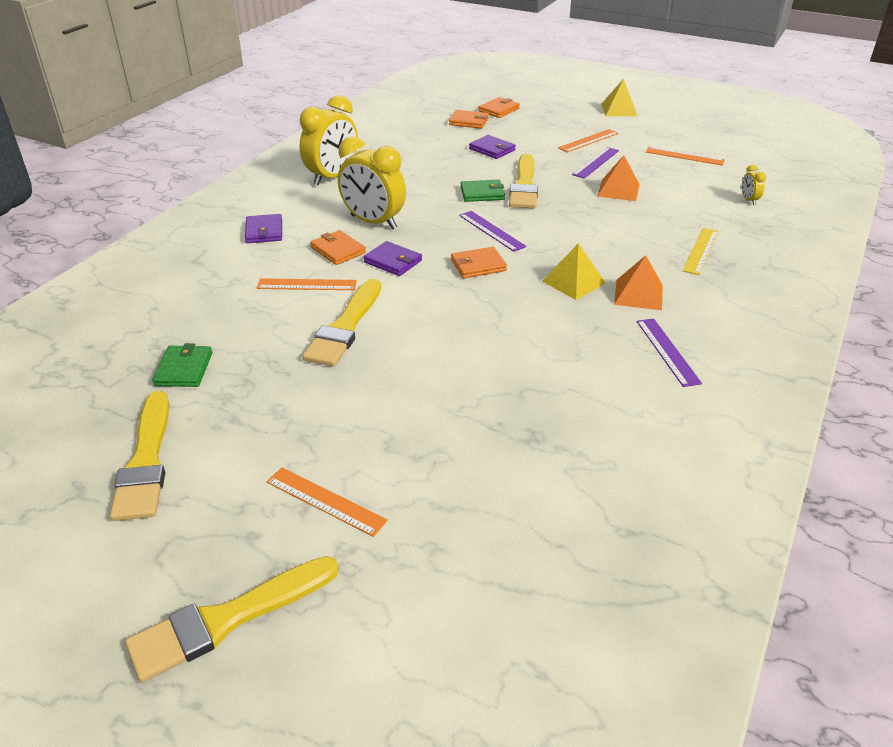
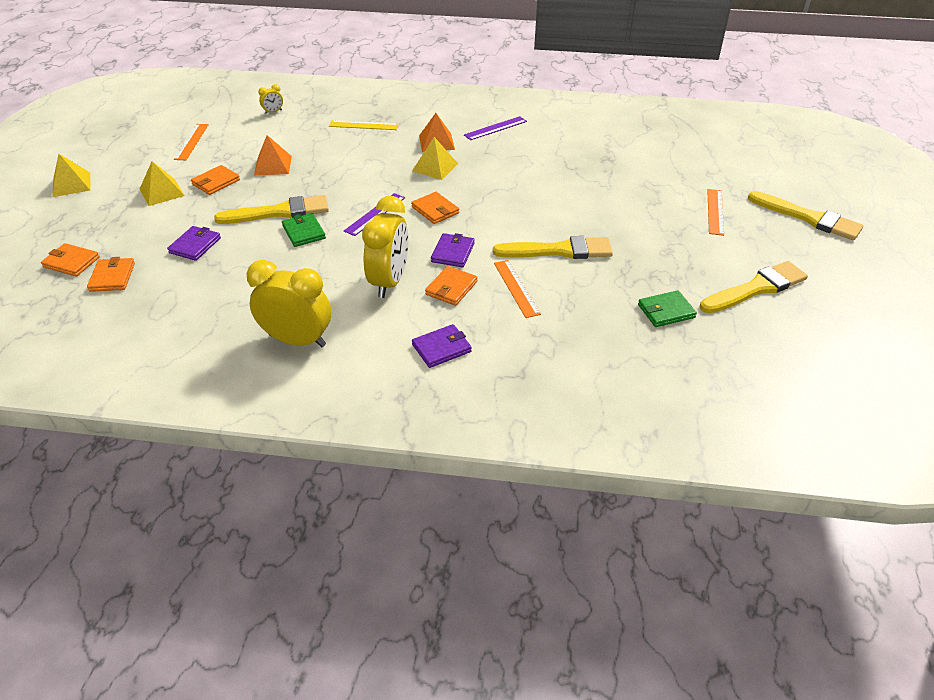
camera: 110 degrees left, 5 degrees up
orange ruler [558,129,619,153] -> yellow pyramid [140,161,185,206]
purple ruler [572,147,619,179] -> orange wallet [191,165,240,195]

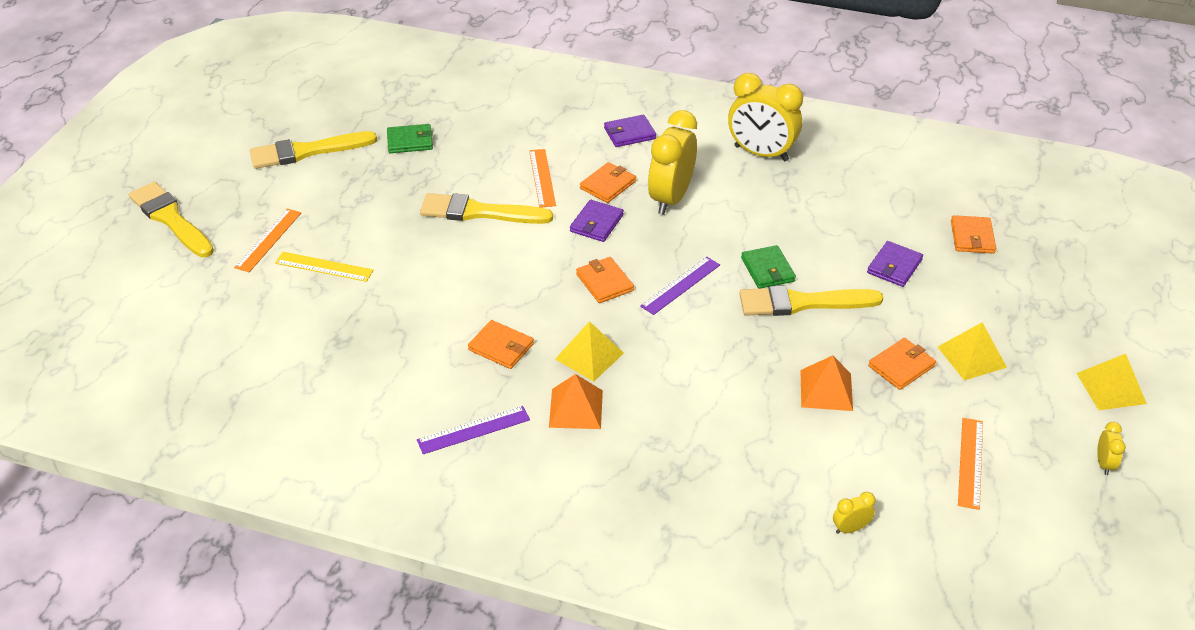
camera: 170 degrees left, 0 degrees up
orange wallet [41,243,100,277] -> orange wallet moved to [468,320,534,369]
yellow ruler [329,120,398,130] -> yellow ruler moved to [275,252,374,282]
none -> yellow clock [1097,422,1126,475]

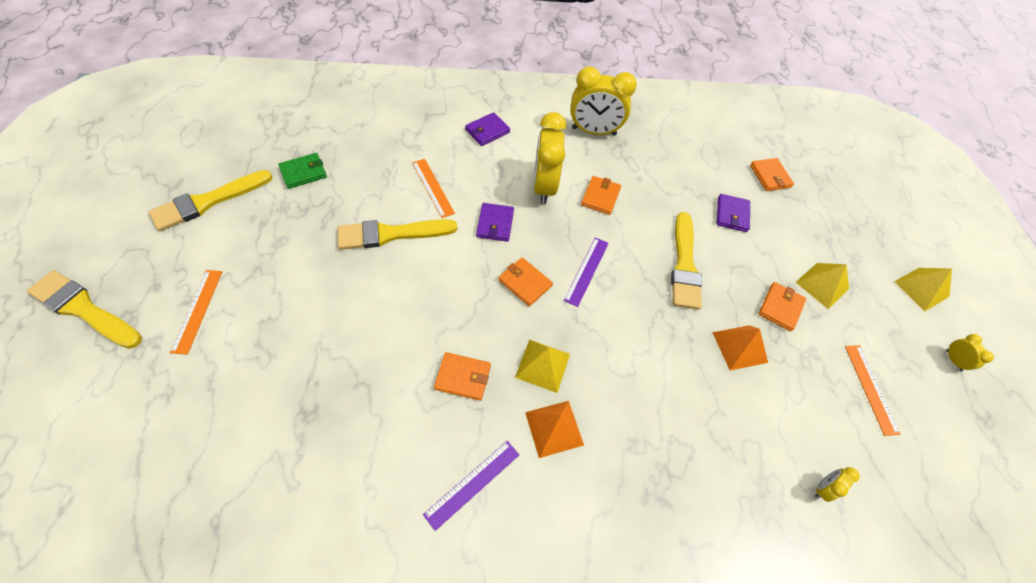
camera: 25 degrees left, 15 degrees up
yellow ruler [275,252,374,282] -> none
orange wallet [580,162,636,203] -> orange wallet moved to [581,176,621,215]
yellow brush [739,285,883,316] -> yellow brush turned 60 degrees counterclockwise [671,212,702,310]
green wallet [741,245,796,289] -> none

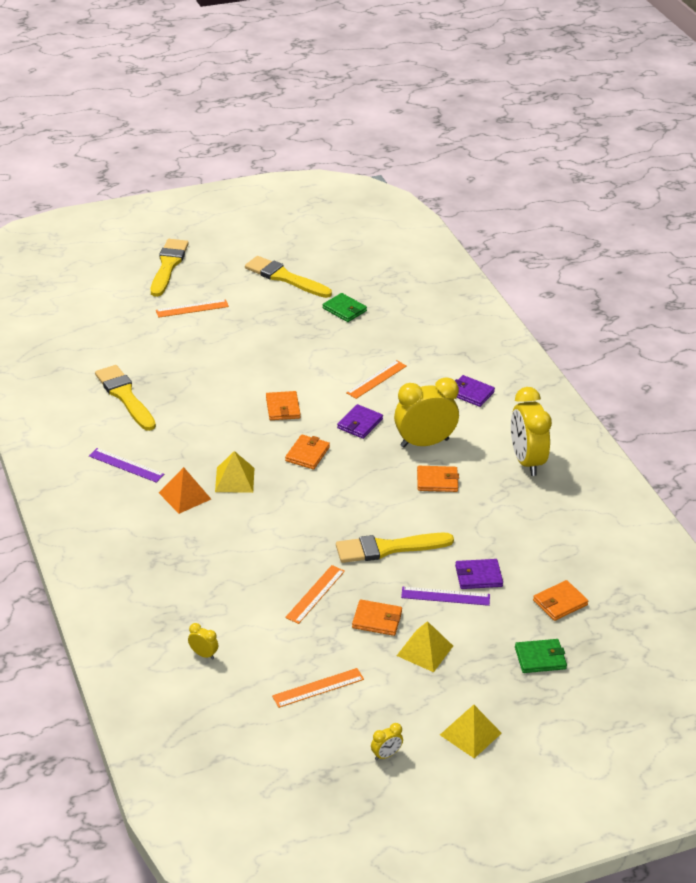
camera: 75 degrees right, 20 degrees down
yellow brush [338,219,457,250] -> yellow brush moved to [95,365,156,431]
orange wallet [434,352,491,401] -> orange wallet moved to [266,391,301,420]
purple wallet [476,203,514,242] -> purple wallet turned 45 degrees counterclockwise [337,404,383,439]
purple ruler [563,237,609,307] -> purple ruler moved to [401,587,490,606]
orange pyramid [712,325,768,370] -> orange ruler [285,565,345,624]
none -> green wallet [515,639,567,673]

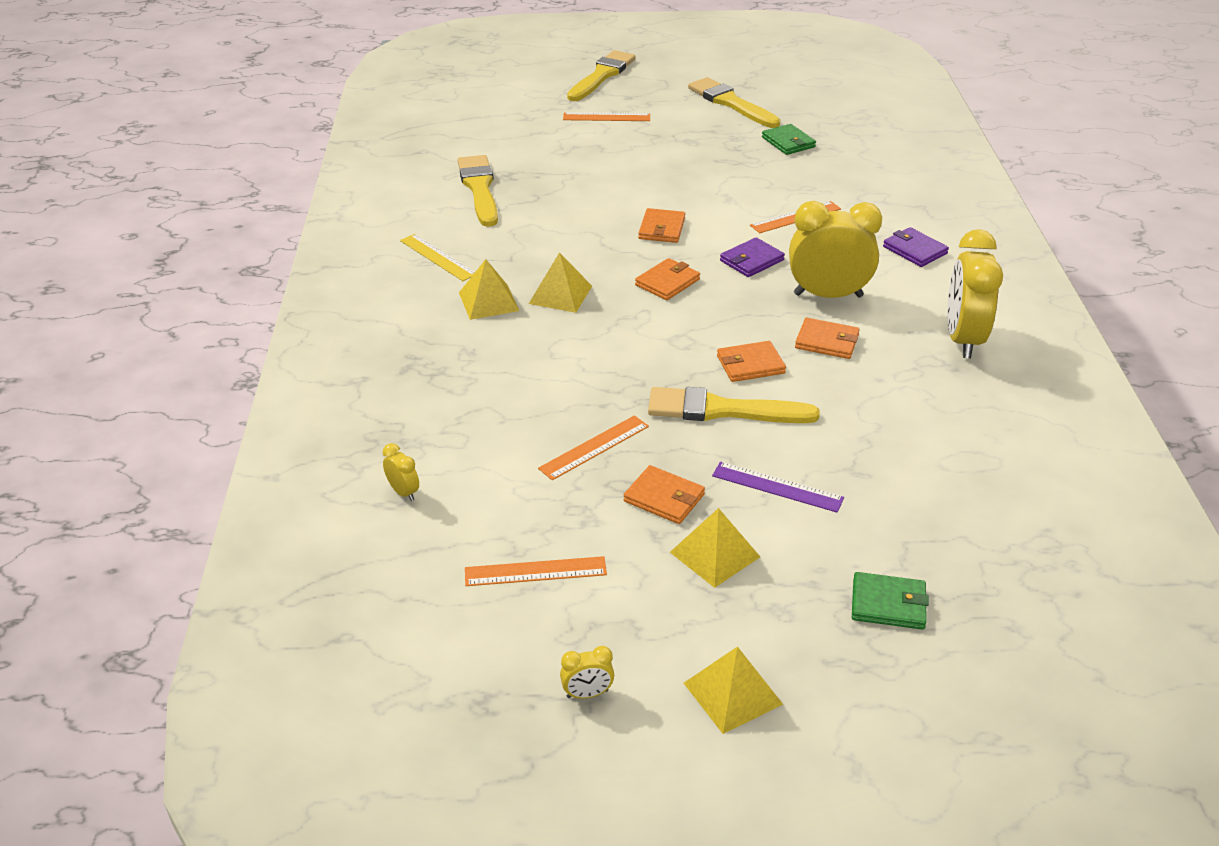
camera: 20 degrees right, 0 degrees up
purple ruler [89,448,164,483] -> yellow ruler [400,234,475,281]
orange pyramid [159,467,211,514] -> yellow pyramid [459,259,519,320]
purple wallet [455,559,503,589] -> none
orange wallet [533,580,588,621] -> orange wallet moved to [717,341,786,382]

